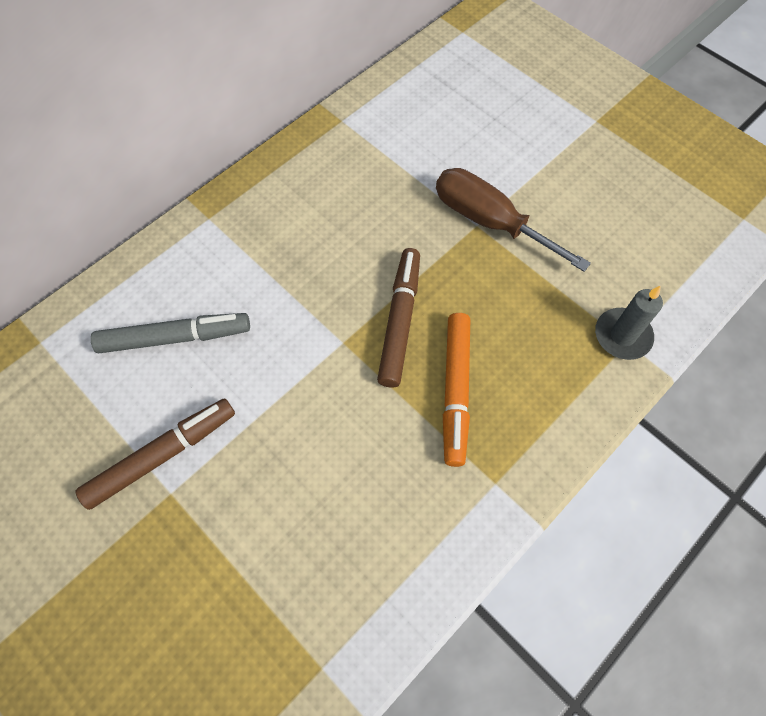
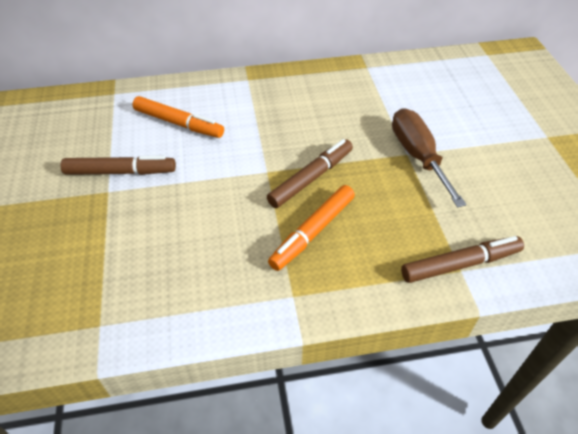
camera: 35 degrees right, 15 degrees down
grey marker [91,313,250,353] -> orange marker [132,96,224,138]
grey candle [595,286,663,360] -> brown marker [401,236,524,283]

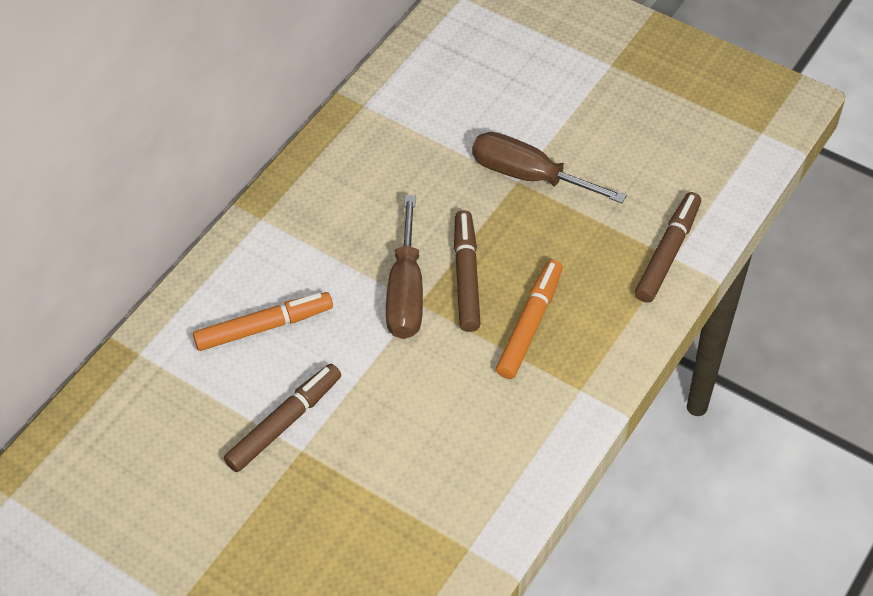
camera: 45 degrees left, 5 degrees up
orange marker [268,185,355,271] -> orange marker turned 150 degrees counterclockwise [496,259,563,379]
none -> brown screwdriver [386,195,423,339]

